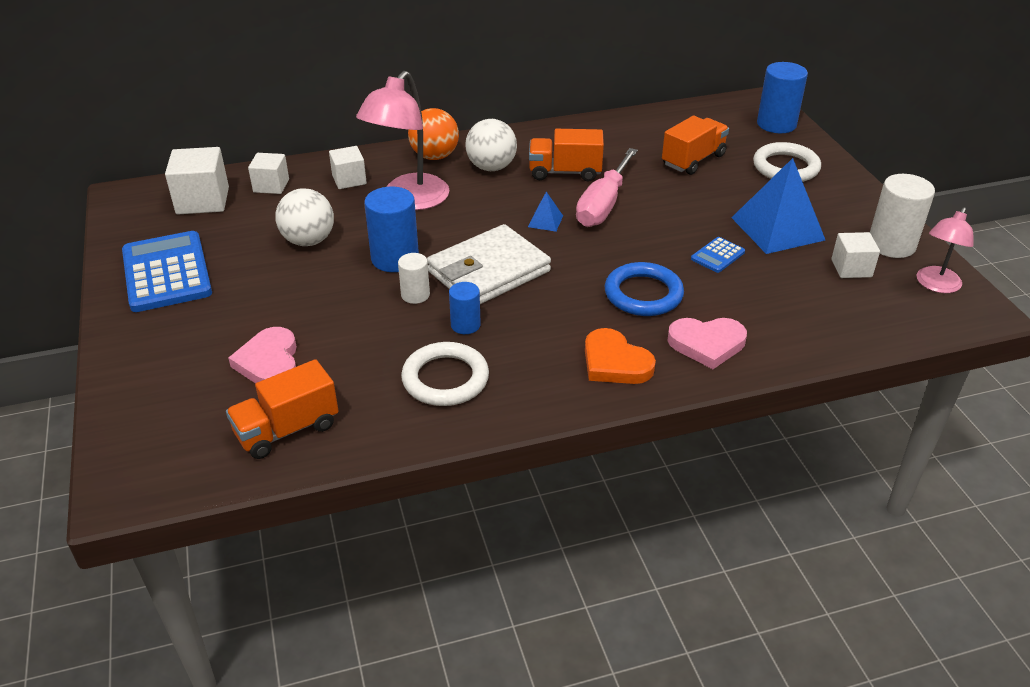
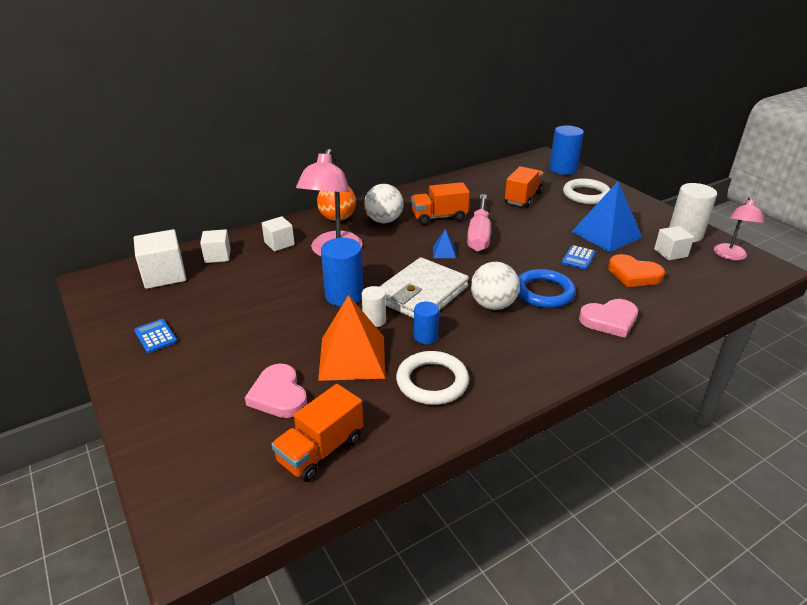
camera: 15 degrees left, 5 degrees down
blue calculator [122,231,212,312] -> blue calculator [134,319,177,353], size x0.46
white ball [275,188,334,246] -> white ball moved to [471,262,520,310]
orange heart [585,328,656,384] -> orange heart moved to [608,254,665,287]
none -> orange pyramid [318,295,385,381]

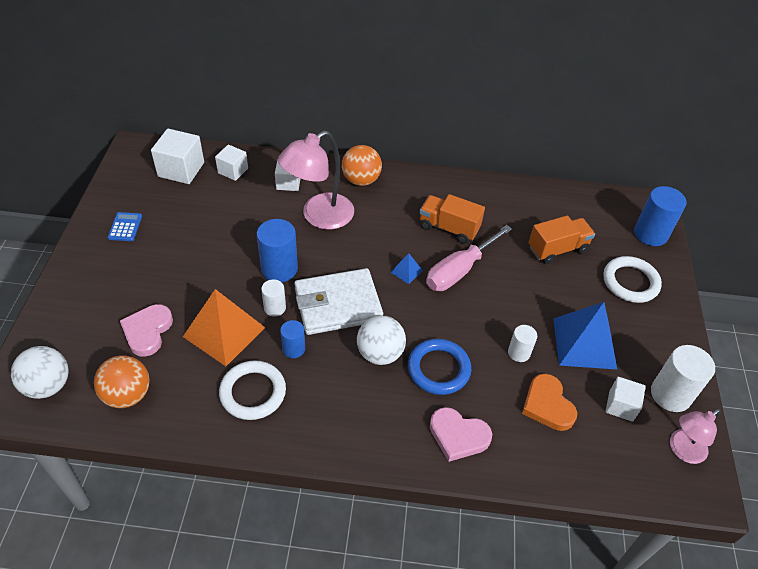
camera: 35 degrees right, 15 degrees up
orange truck [271,384,363,482] -> orange ball [94,355,149,408]
white ball [364,184,404,223] -> white ball moved to [11,346,69,399]
blue calculator [562,245,596,270] -> white cylinder [508,325,537,362]

